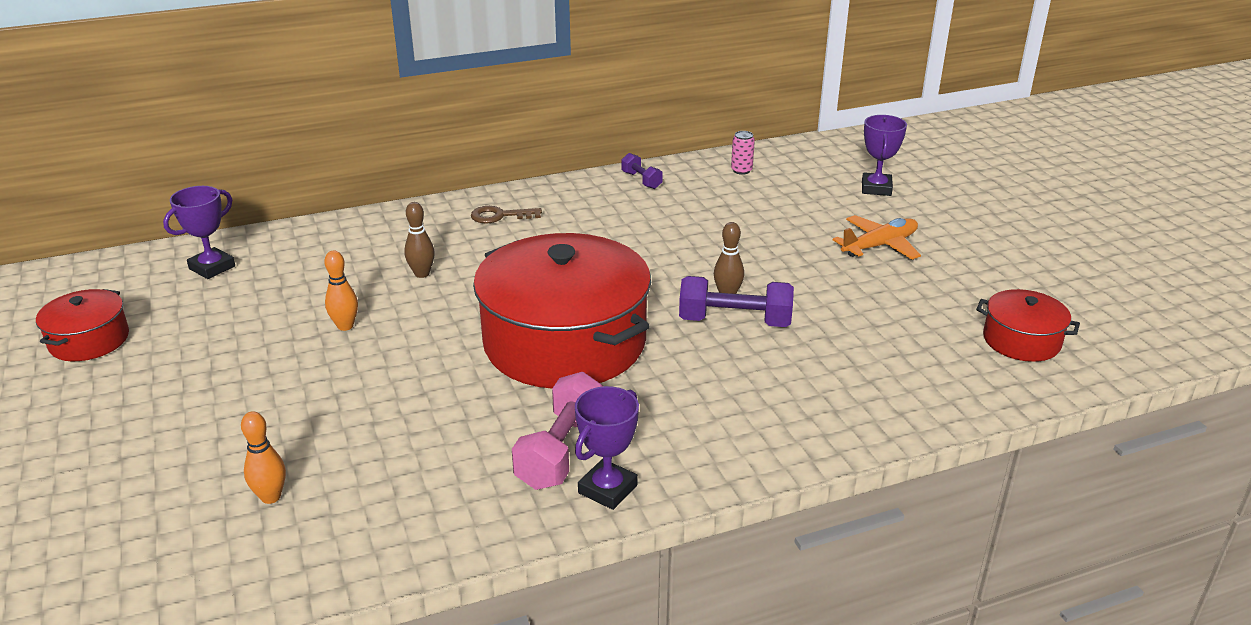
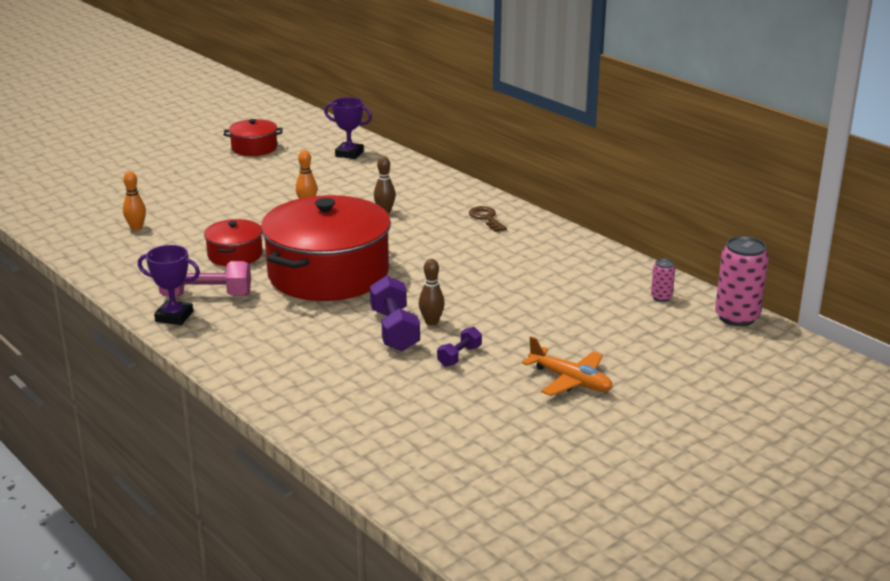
camera: 70 degrees right, 5 degrees down
purple dumbbell [621,153,663,189] -> purple dumbbell moved to [437,327,482,367]
purple trophy [862,115,907,196] -> none
red pot [976,289,1080,362] -> red pot moved to [204,219,263,266]
none -> pink can [715,236,769,326]

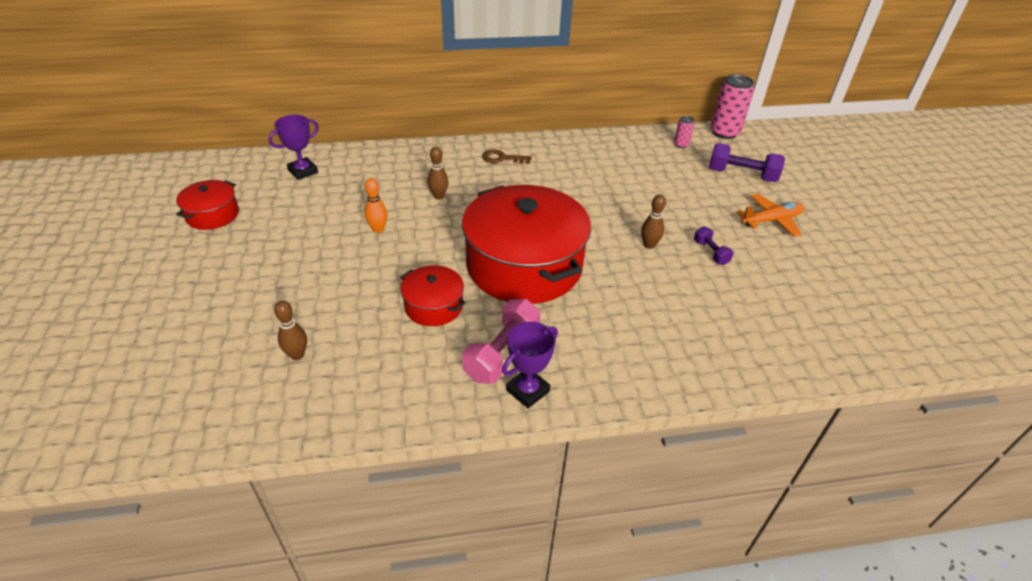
camera: 60 degrees left, 15 degrees up
orange bowling pin [123,171,146,231] -> brown bowling pin [274,301,307,360]
purple dumbbell [370,276,420,352] -> purple dumbbell moved to [709,143,785,182]

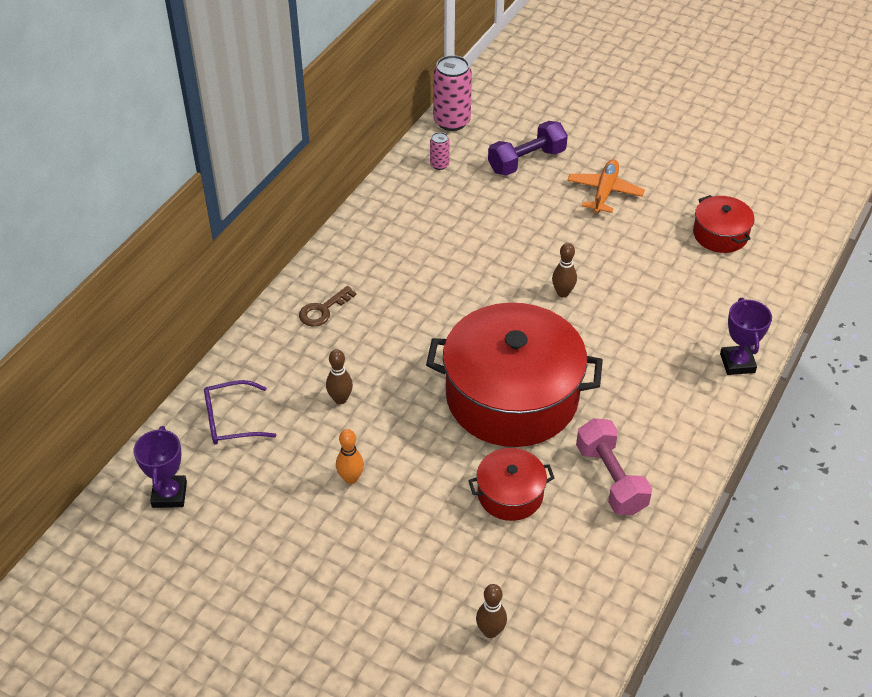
camera: 50 degrees left, 5 degrees up
red pot [176,180,239,230] -> red pot moved to [693,195,755,253]
purple trophy [502,322,558,408] -> purple trophy moved to [720,298,772,375]
purple dumbbell [694,226,733,265] -> none
none -> purple glasses [204,380,276,445]

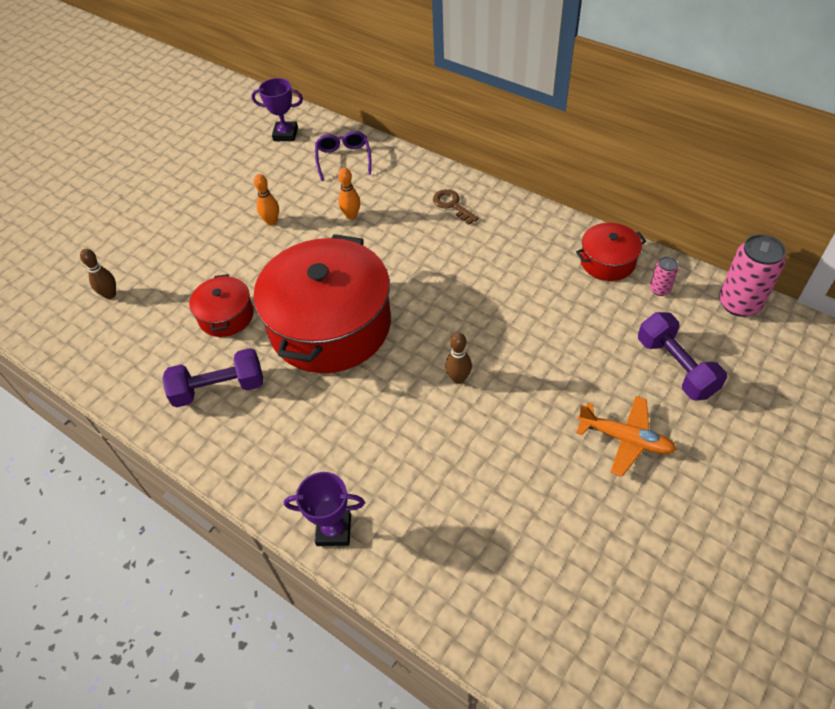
camera: 100 degrees right, 5 degrees up
brown bowling pin [326,349,353,404] -> orange bowling pin [338,168,360,220]
pink dumbbell [576,418,652,515] -> purple dumbbell [162,348,263,408]
red pot [693,195,755,253] -> red pot moved to [576,223,646,281]

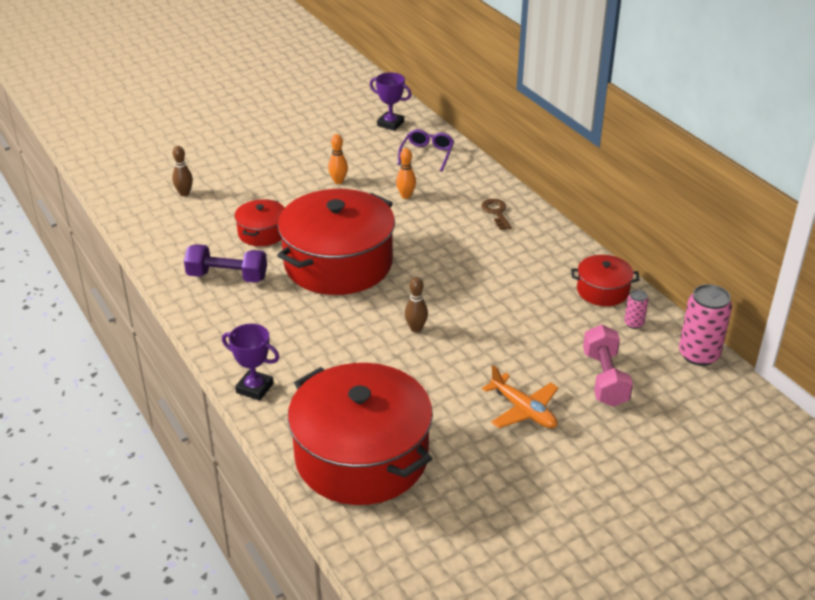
camera: 20 degrees right, 15 degrees down
purple dumbbell [638,312,727,401] -> pink dumbbell [583,325,633,407]
none -> red pot [288,363,433,505]

